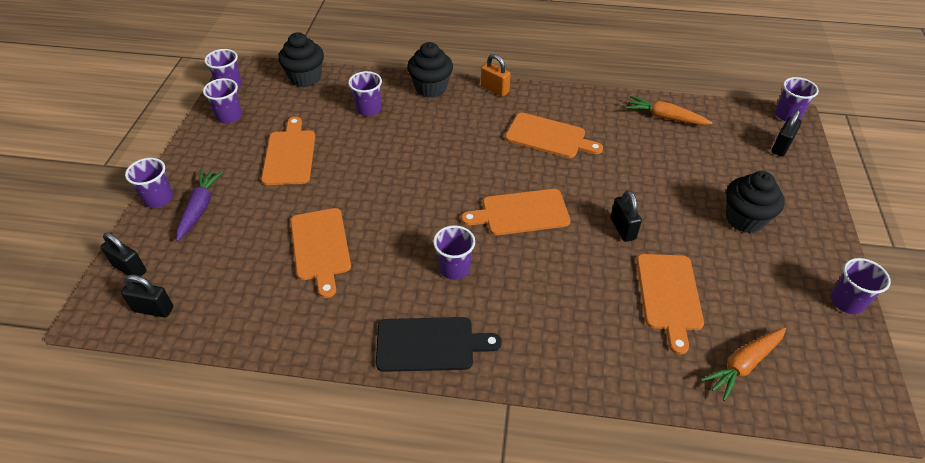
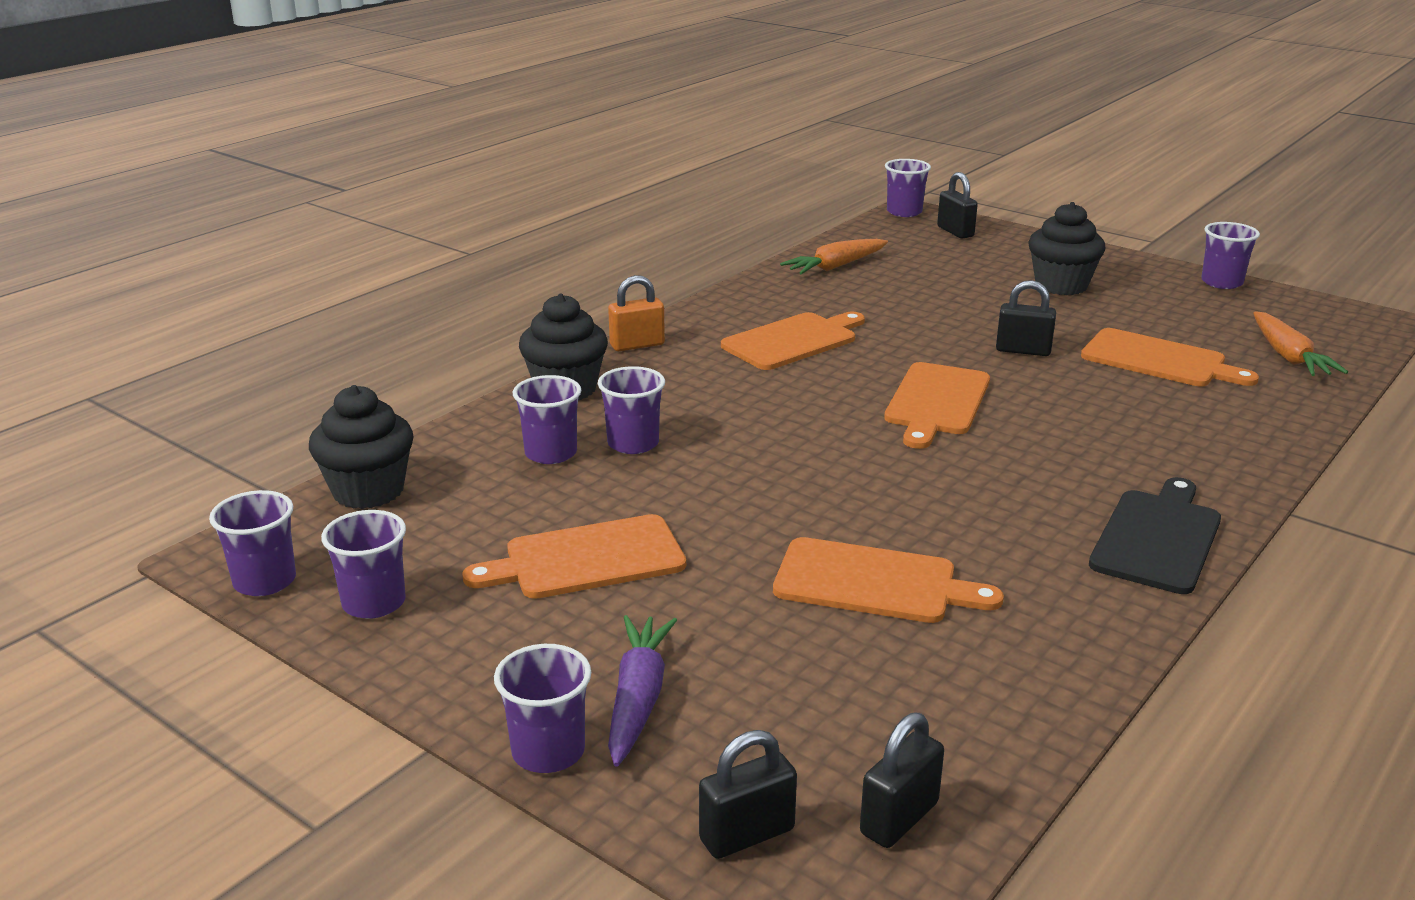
camera: 60 degrees left, 20 degrees down
purple carrot [176,170,223,241] -> purple carrot turned 60 degrees clockwise [608,615,677,767]
orange cutting board [261,117,315,185] -> orange cutting board turned 45 degrees counterclockwise [462,514,686,599]
purple cup [433,225,475,280] -> purple cup moved to [598,366,665,454]

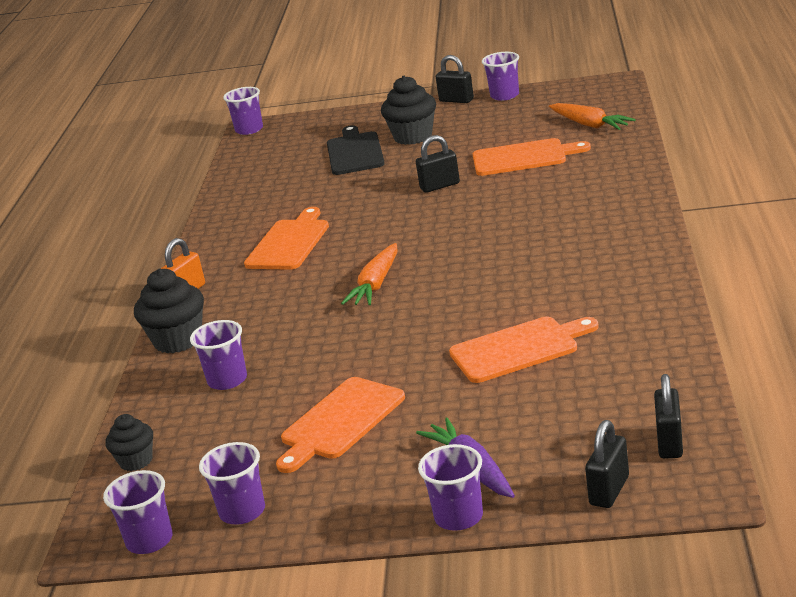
camera: 30 degrees left, 0 degrees up
black cupcake [309,385,413,509] -> black cupcake [105,414,153,471], size x0.60
purple cup [598,366,665,454] -> none
orange carrot [780,239,888,274] -> orange carrot moved to [341,243,397,305]
orange cutting board [884,362,990,449] -> none
black padlock [937,172,978,239] -> black padlock moved to [436,55,474,103]
black cutting board [1089,477,1221,594] -> black cutting board moved to [327,125,385,175]

